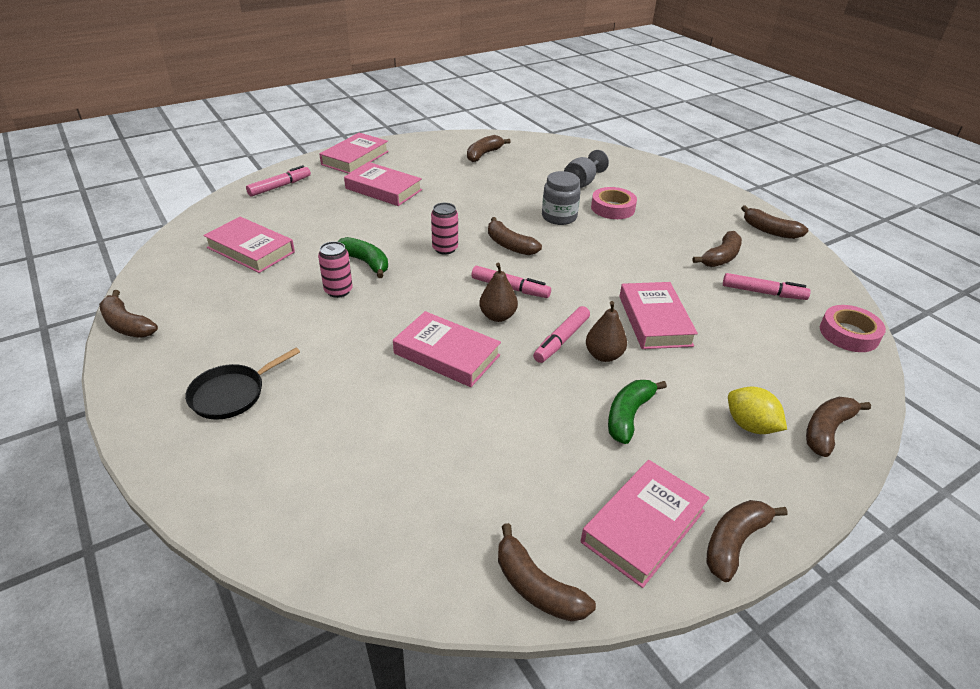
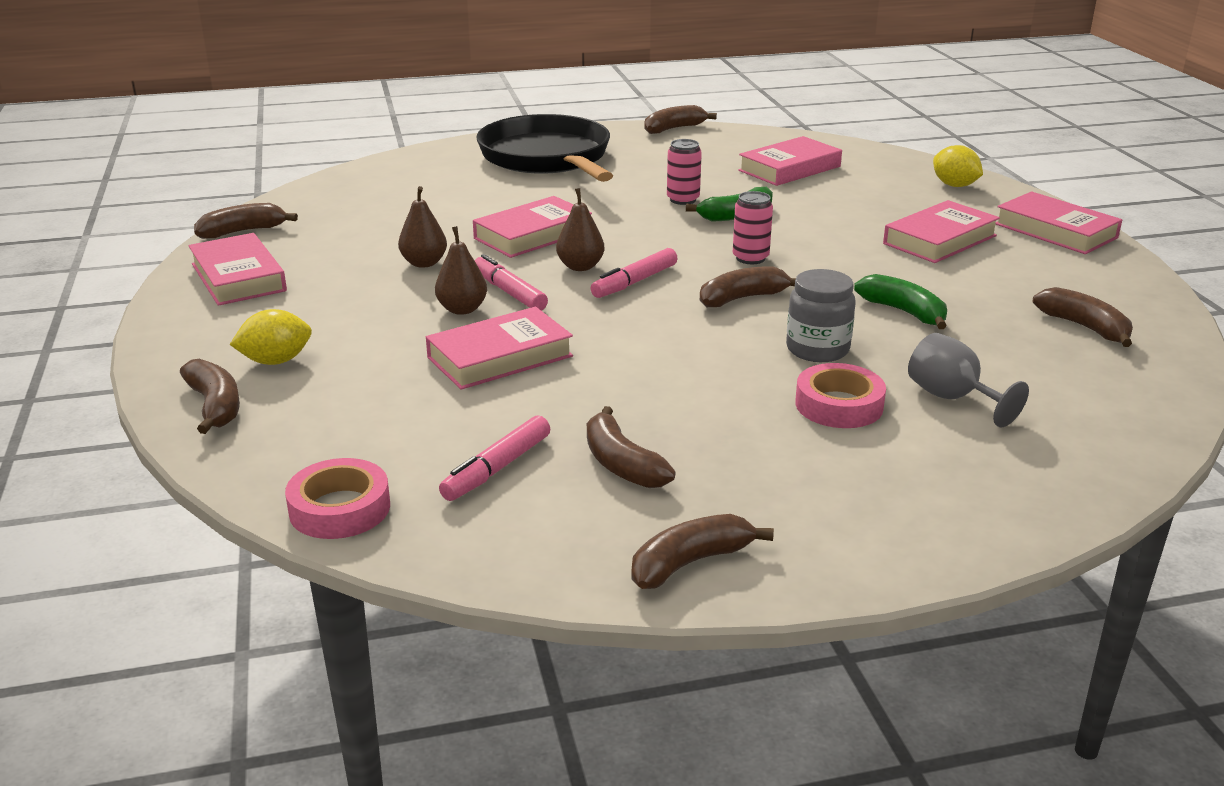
camera: 110 degrees right, 10 degrees down
black pan [185,347,300,420] -> black pan [476,114,613,182], size x2.09
pink marker [246,165,311,196] -> yellow lemon [933,145,983,187]
green banana [608,380,667,444] -> green banana moved to [854,274,947,329]
pink book [619,282,698,349] -> pink book turned 45 degrees counterclockwise [426,307,573,390]
brown banana [707,500,788,582] -> none
none -> brown pear [398,186,447,268]

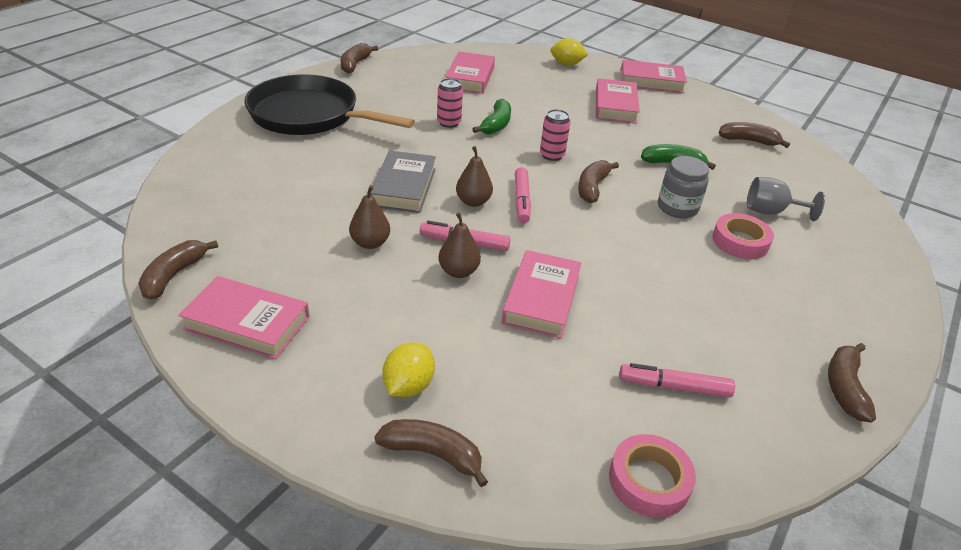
camera: 45 degrees left, 10 degrees up
pink marker [439,415,550,501] -> pink marker turned 105 degrees clockwise [619,363,735,398]
pink book [473,196,592,258] -> grey book [370,150,436,213]
brown banana [587,406,675,488] -> none

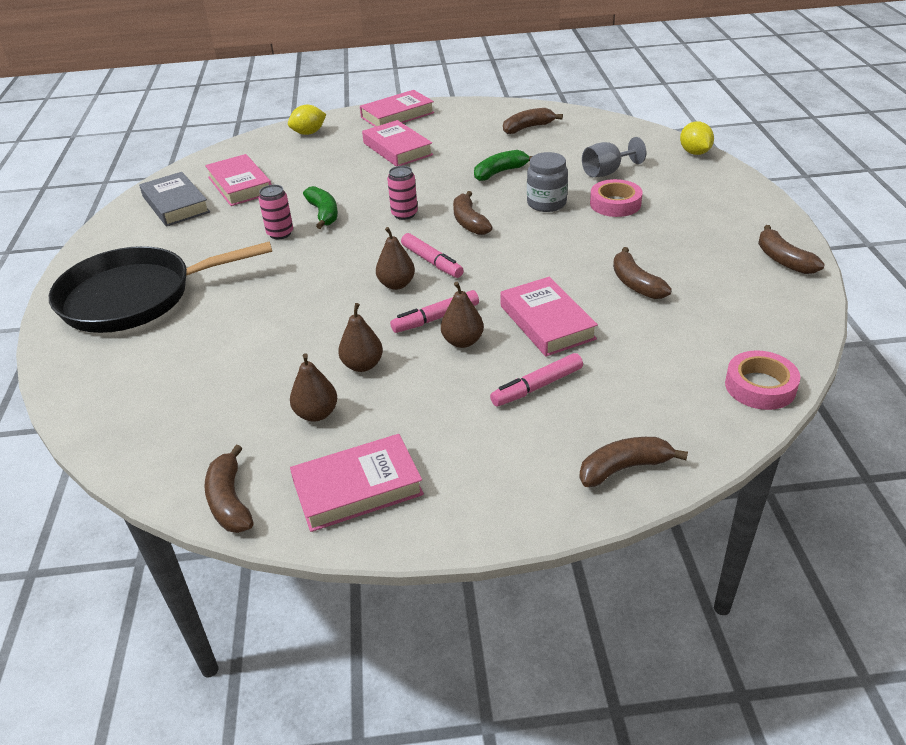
camera: 35 degrees left, 0 degrees up
brown banana [341,43,378,74] -> brown banana moved to [613,247,672,299]
grey book [370,150,436,213] -> grey book moved to [139,172,210,226]
yellow lemon [382,342,435,397] -> yellow lemon moved to [680,121,714,155]
pink marker [619,363,735,398] -> pink marker moved to [490,353,583,406]
none -> brown pear [290,353,337,422]

